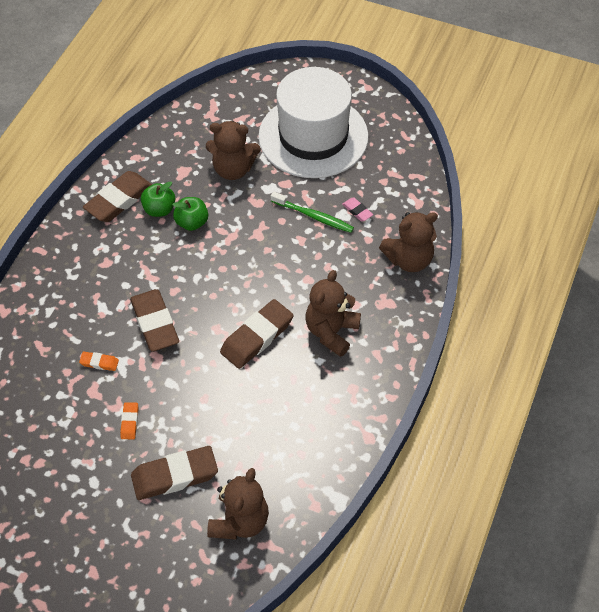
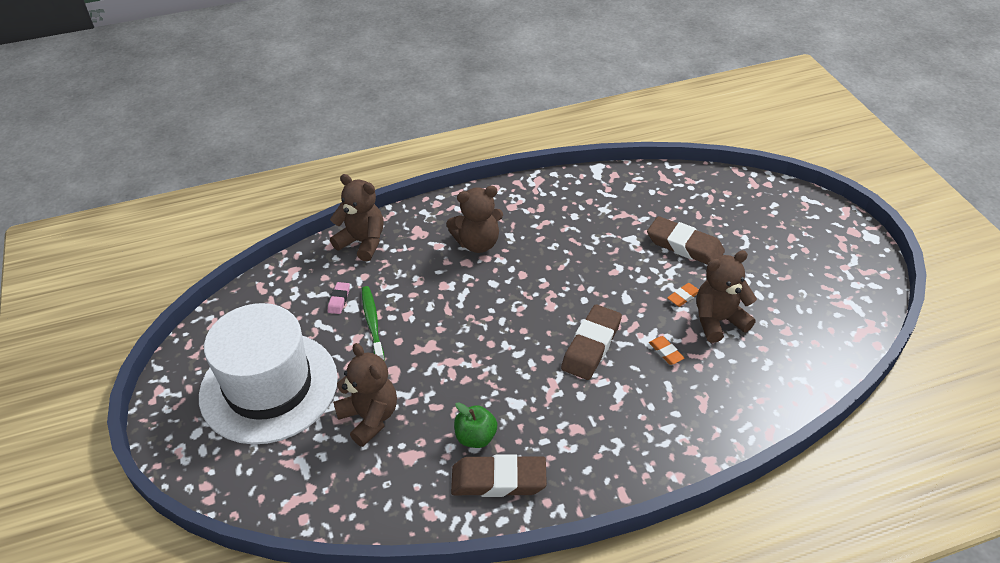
camera: 130 degrees left, 10 degrees down
green apple [173,197,208,231] -> none
brown teddy bear [207,468,269,540] -> brown teddy bear moved to [697,250,757,343]
brown eraser [220,299,293,369] -> none

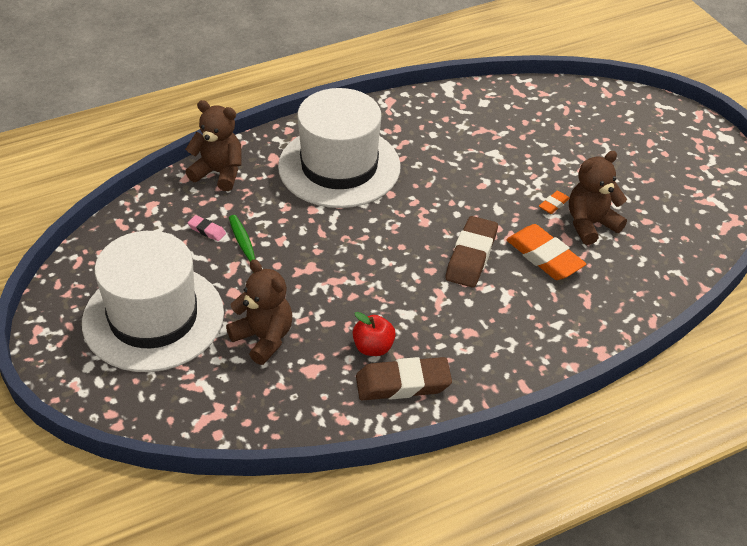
camera: 10 degrees left, 0 degrees up
pink eraser [328,282,350,314] -> pink eraser turned 60 degrees counterclockwise [188,215,226,241]
brown teddy bear [446,186,503,253] -> white hat [278,88,401,208]
green apple [454,402,498,448] -> red apple [353,312,396,356]
brown eraser [647,216,725,265] -> none
orange eraser [649,336,684,365] -> orange eraser [506,224,586,280], size x2.15

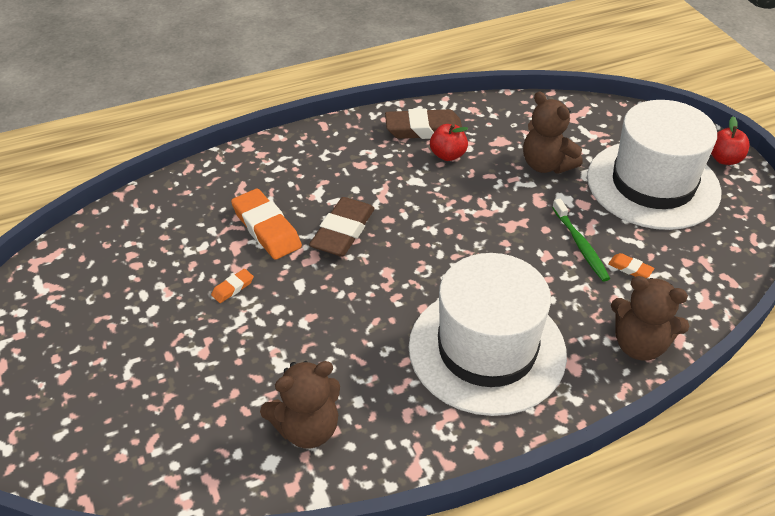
camera: 175 degrees left, 0 degrees up
pink eraser [188,215,226,241] -> orange eraser [608,253,654,278]
brown teddy bear [569,151,627,245] -> brown teddy bear moved to [260,361,340,448]
none -> red apple [711,116,749,165]

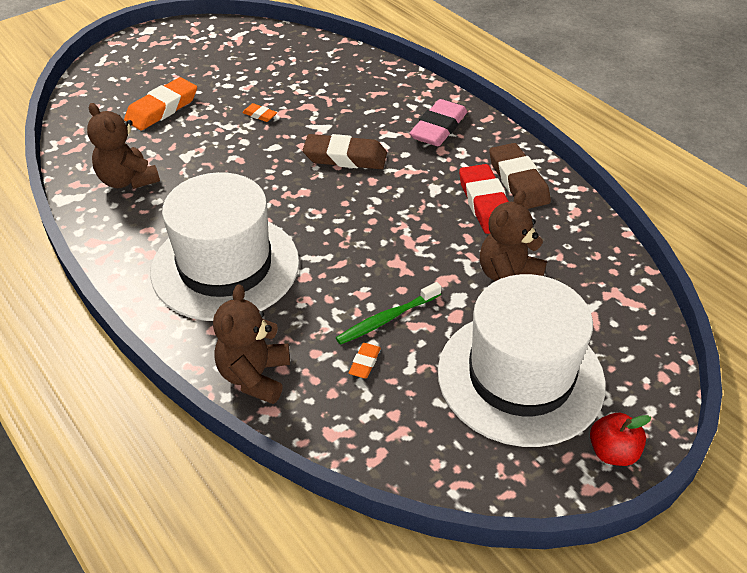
camera: 75 degrees right, 0 degrees up
orange eraser [231,189,302,260] -> orange eraser moved to [124,77,197,130]
red apple [430,124,468,161] -> red eraser [459,164,509,234]
none -> pink eraser [410,99,467,146]

